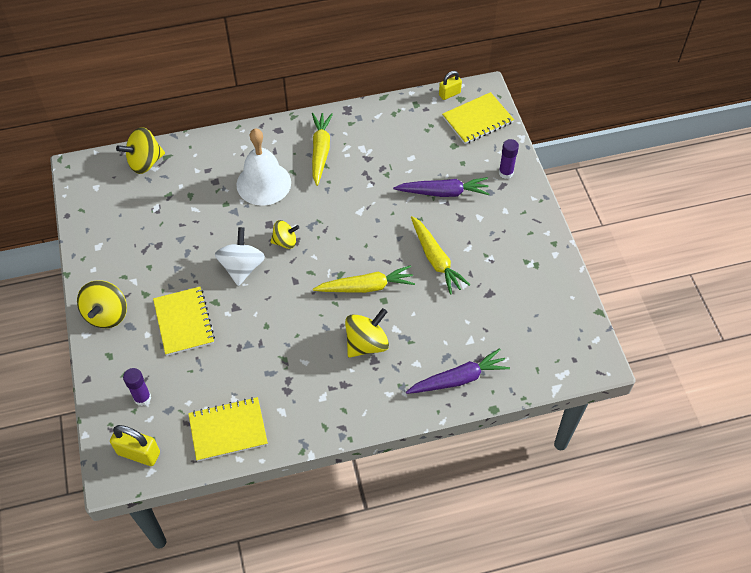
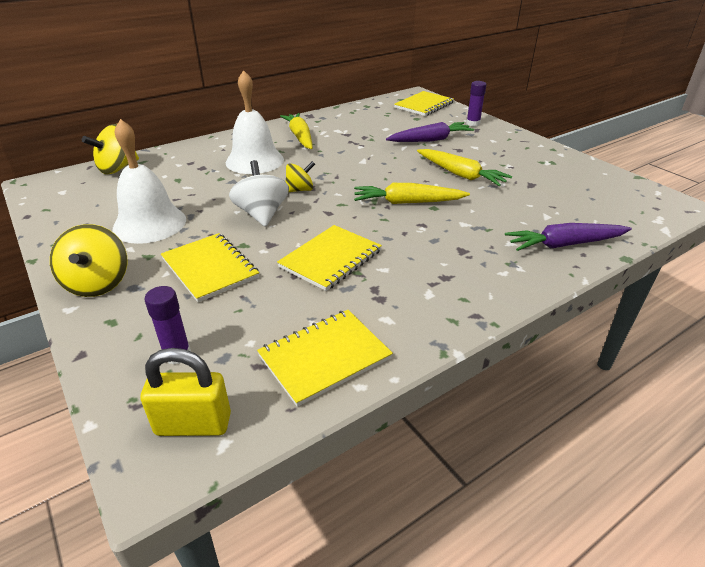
camera: 20 degrees left, 20 degrees down
yellow carrot [313,265,415,293] -> yellow carrot turned 150 degrees counterclockwise [354,183,470,204]
yellow spinning top [345,308,389,358] -> none
purple carrot [406,348,510,394] -> purple carrot turned 150 degrees counterclockwise [505,223,632,251]
yellow padlock [439,71,462,100] -> none
none -> white bell [112,119,186,244]
none -> yellow notebook [277,225,382,291]

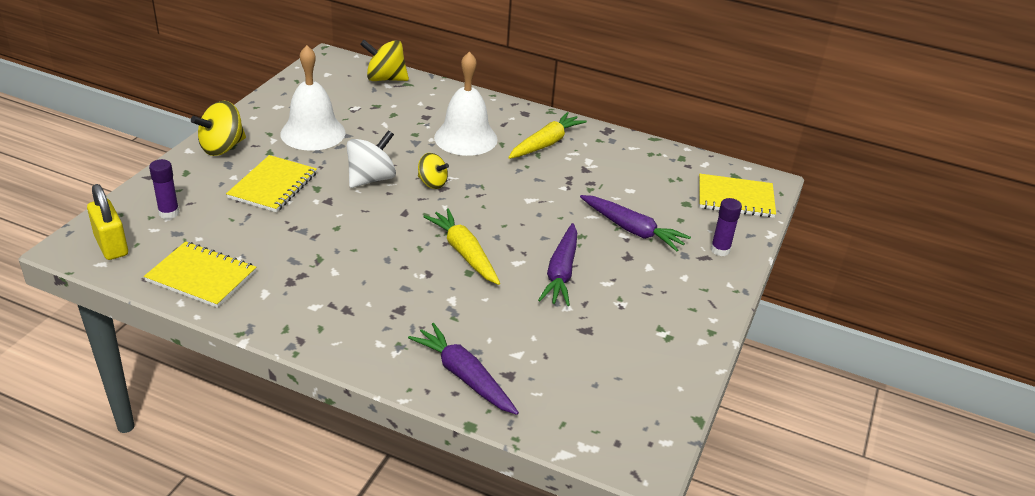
camera: 55 degrees right, 0 degrees up
yellow notebook [277,225,382,291] -> none
yellow carrot [417,149,512,186] -> purple carrot [538,223,577,306]

